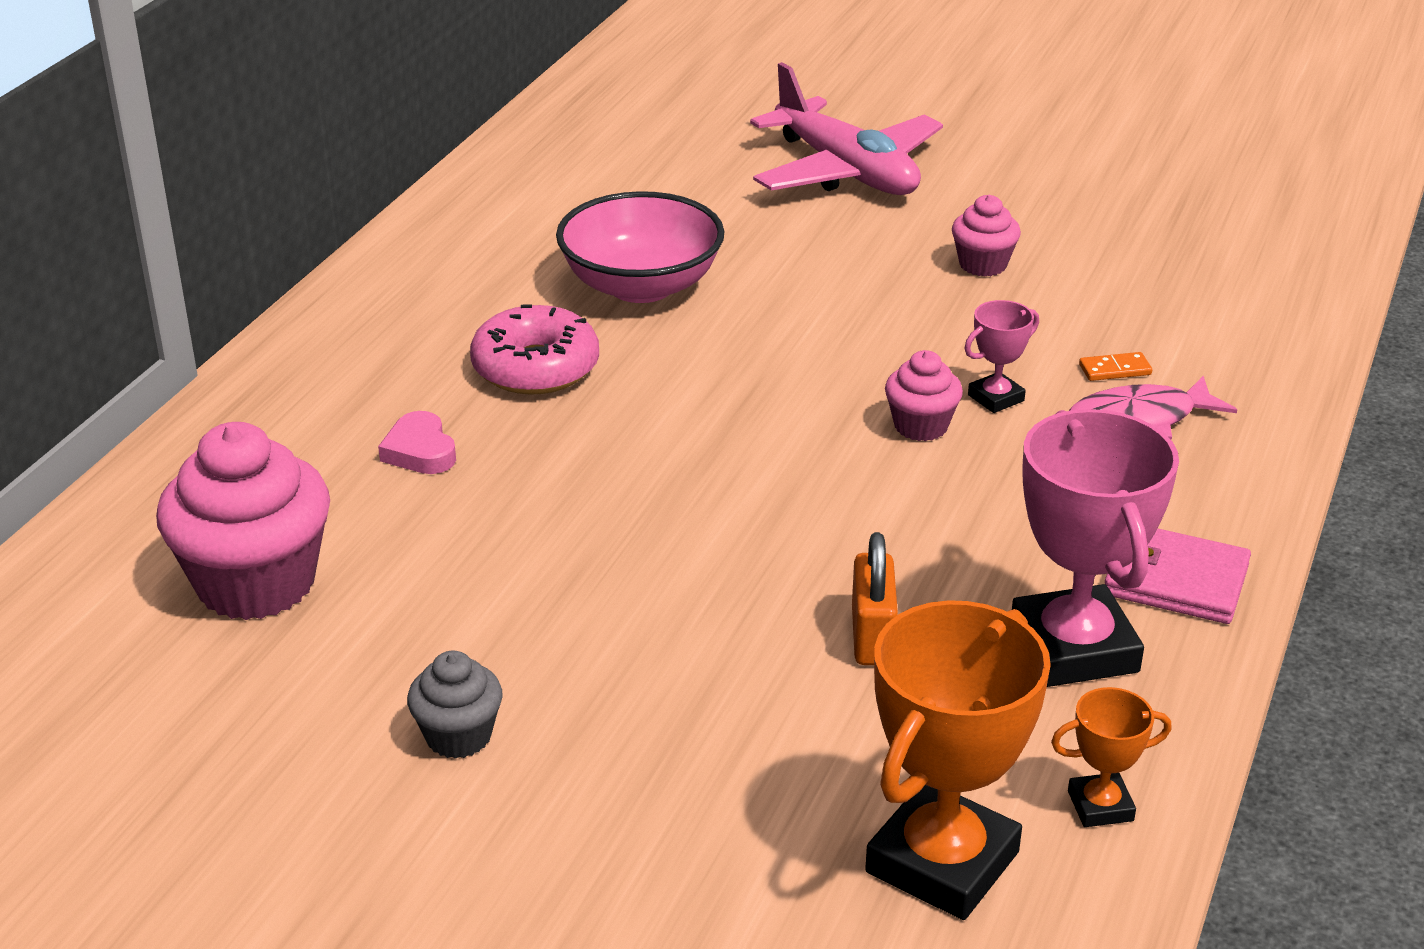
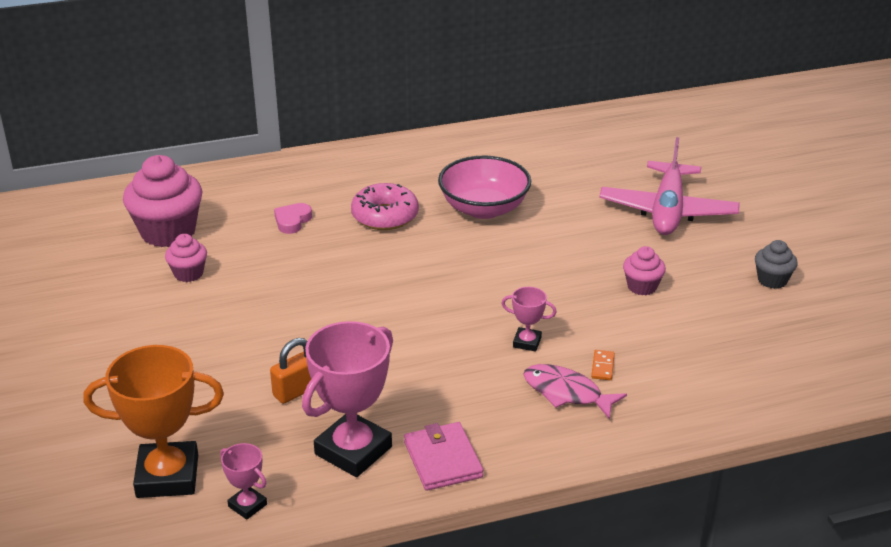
camera: 50 degrees right, 0 degrees up
grey cupcake [407,650,503,759] -> grey cupcake moved to [755,240,798,289]
pink cupcake [885,350,963,441] -> pink cupcake moved to [165,234,207,282]
orange trophy [1051,687,1172,827] -> pink trophy [220,443,267,520]
orange domino [1079,352,1152,381] -> orange domino turned 60 degrees clockwise [591,350,615,380]

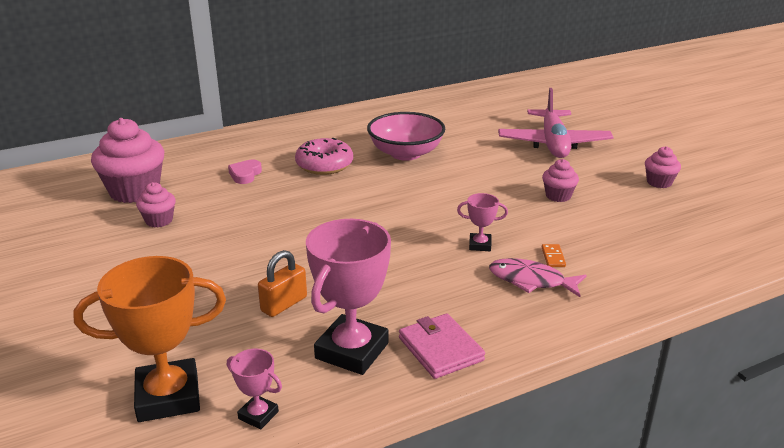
camera: 10 degrees left, 5 degrees down
grey cupcake [755,240,798,289] -> pink cupcake [645,146,681,188]

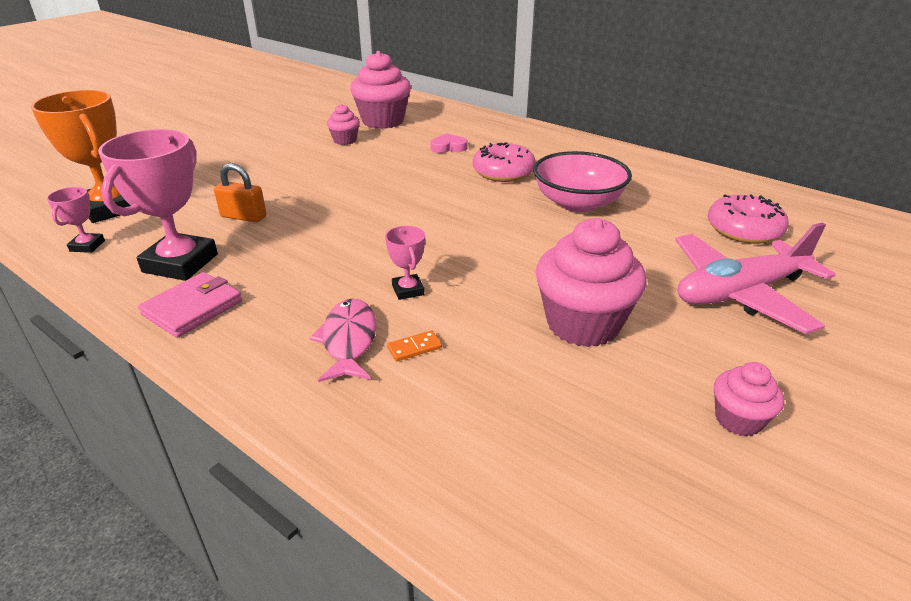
camera: 65 degrees right, 5 degrees up
pink trophy [306,219,391,375] -> pink trophy turned 75 degrees counterclockwise [98,129,218,281]
pink cupcake [542,159,579,202] -> pink cupcake [536,218,647,347], size x1.95
none -> pink donut [708,194,789,244]

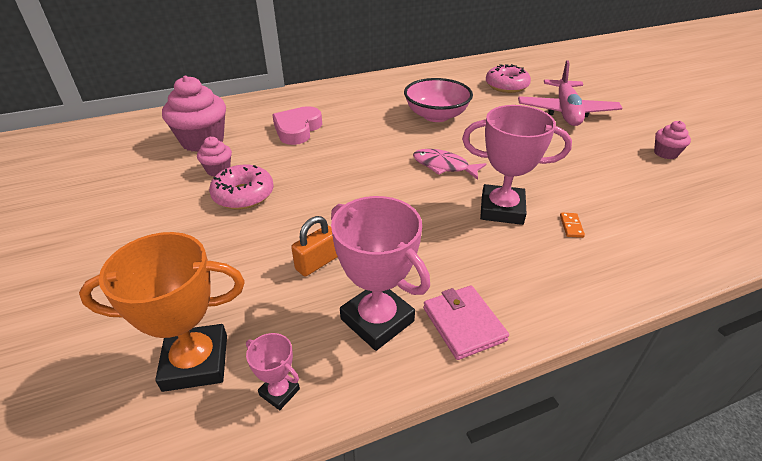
camera: 60 degrees left, 5 degrees up
pink fish [309,298,377,382] -> pink fish moved to [413,149,486,180]
pink trophy [385,226,425,300] -> pink trophy [462,105,572,225], size x2.10
pink heart [430,133,467,153] -> pink heart [272,106,322,145], size x1.74
pink donut [473,142,536,182] -> pink donut moved to [209,165,273,209]
pink cupcake [536,218,647,347] -> none

